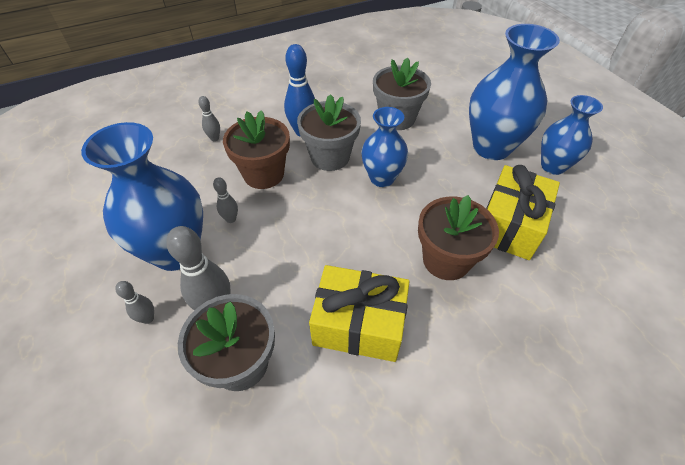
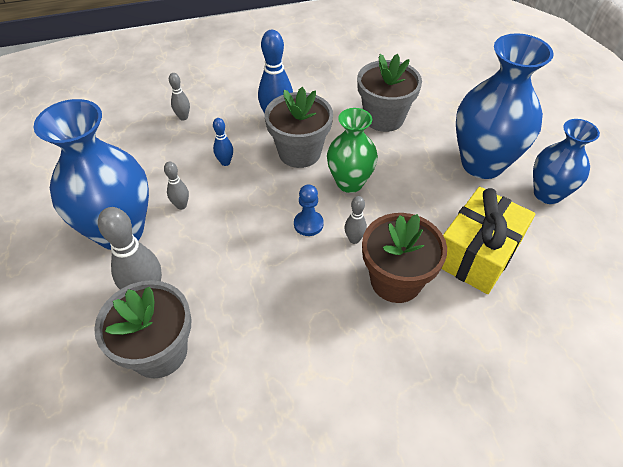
camera: 10 degrees right, 0 degrees up
grey bowling pin [115,281,154,324] -> grey bowling pin moved to [345,196,367,244]
brown flower pot [223,110,290,189] -> blue bowling pin [213,118,233,166]
yellow gift [309,265,410,362] -> none
blue vase [361,107,408,187] -> green vase [327,108,378,193]
none -> blue pawn [294,184,324,236]

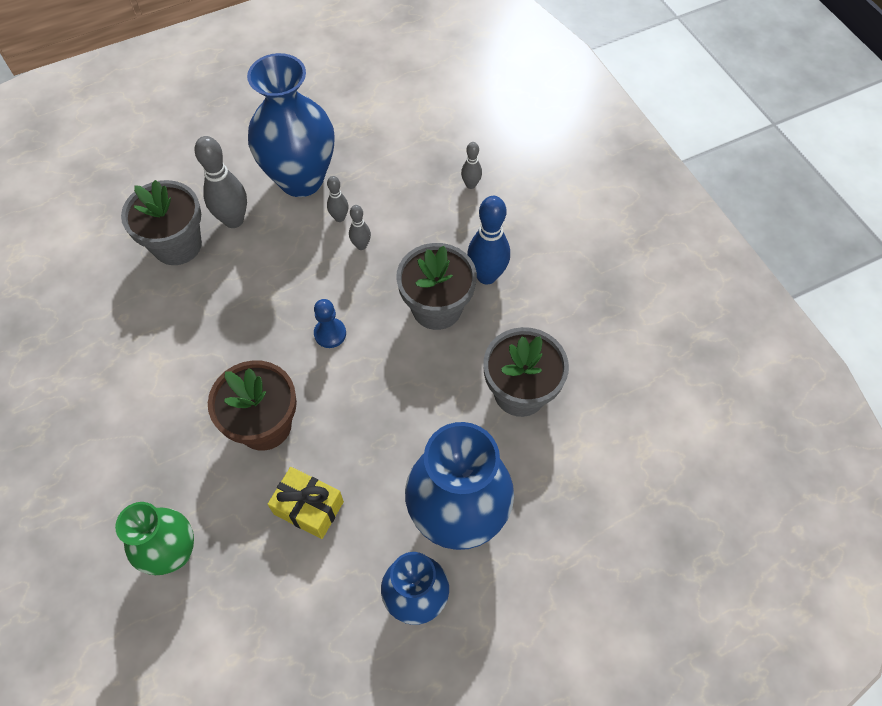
camera: 80 degrees right, 10 degrees up
blue bowling pin [213,118,233,166] -> none
green vase [327,108,378,193] -> green vase moved to [115,502,194,575]
grey bowling pin [345,196,367,244] -> grey bowling pin moved to [349,205,371,250]
yellow gift [441,187,535,294] -> yellow gift [267,467,344,539], size x0.64

